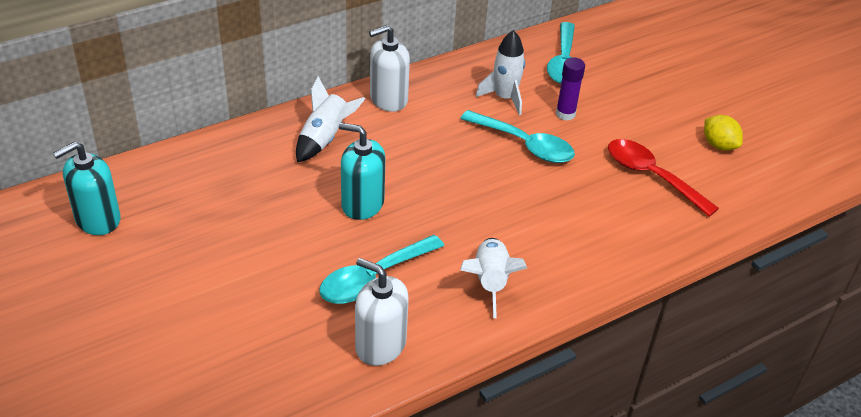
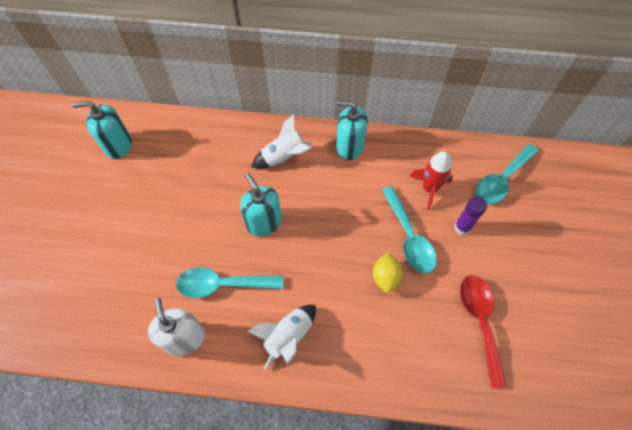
camera: 40 degrees right, 20 degrees up
white soap dispenser [369,25,410,112] -> turquoise soap dispenser [336,101,368,160]
white rocket [476,30,525,115] -> red rocket [410,151,453,210]
yellow lemon [704,115,743,151] -> yellow lemon moved to [373,253,402,293]

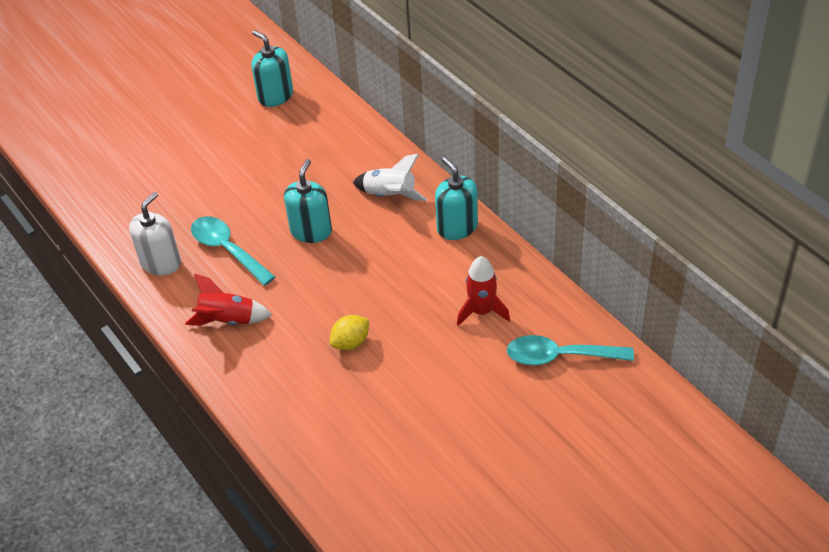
camera: 50 degrees right, 15 degrees down
white rocket [248,305,316,370] -> red rocket [185,274,272,326]
turquoise spoon [382,186,437,273] -> none
purple glue stick [454,196,488,235] -> none
red spoon [460,275,507,389] -> none

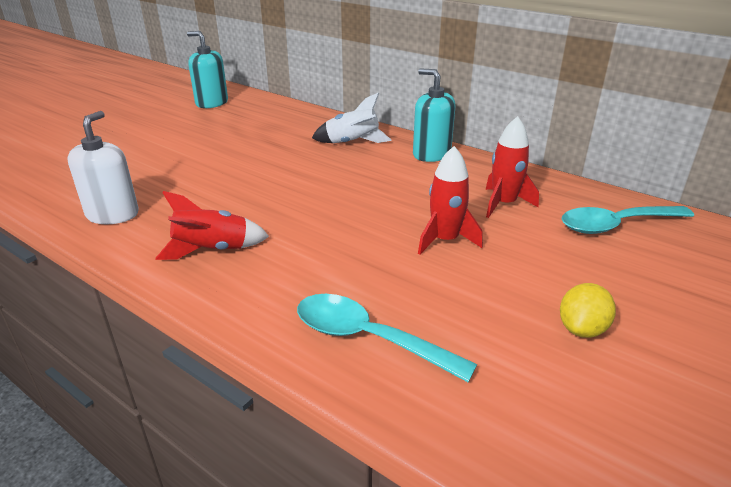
camera: 20 degrees left, 15 degrees down
turquoise spoon [191,216,275,286] -> turquoise spoon moved to [297,294,477,382]
turquoise soap dispenser [284,159,332,243] -> none
yellow lemon [330,315,369,350] -> yellow lemon moved to [560,283,616,338]
none -> red rocket [418,146,483,255]

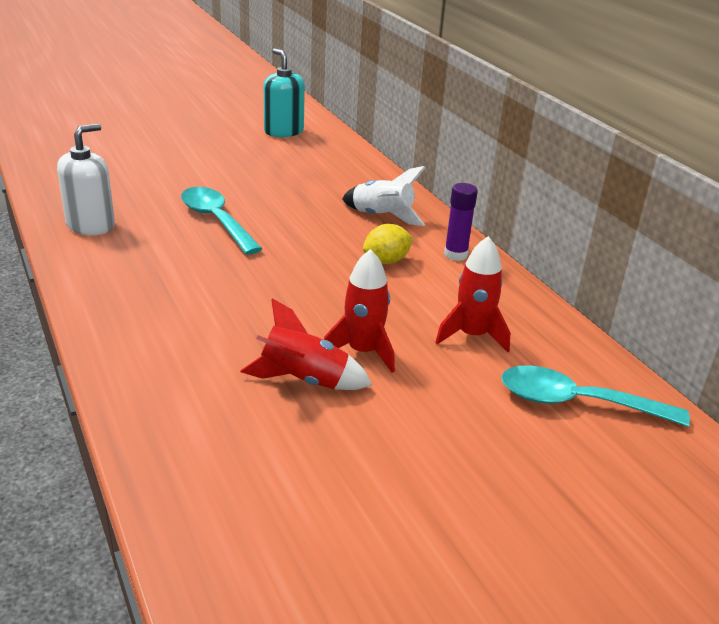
camera: 25 degrees right, 0 degrees up
red rocket [155,191,269,260] -> red rocket moved to [240,298,372,390]
turquoise spoon [297,294,477,382] -> turquoise spoon moved to [181,187,262,255]
turquoise soap dispenser [413,68,456,162] -> purple glue stick [444,183,478,261]
yellow lemon [560,283,616,338] -> yellow lemon moved to [363,224,413,264]

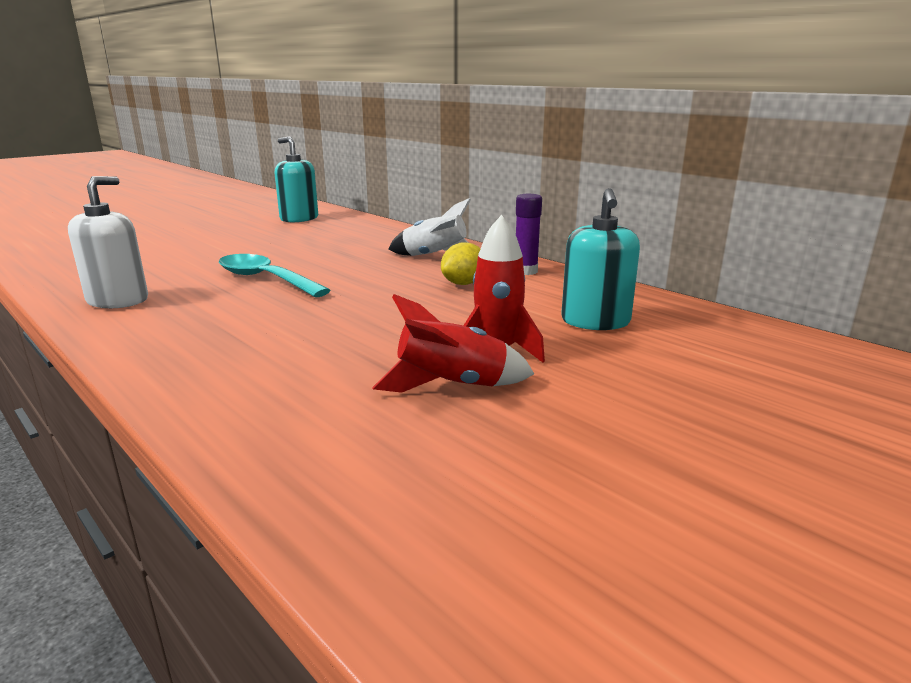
camera: 15 degrees left, 10 degrees down
red rocket [435,236,510,352] -> turquoise soap dispenser [561,188,640,330]
turquoise spoon [501,365,690,427] -> none

